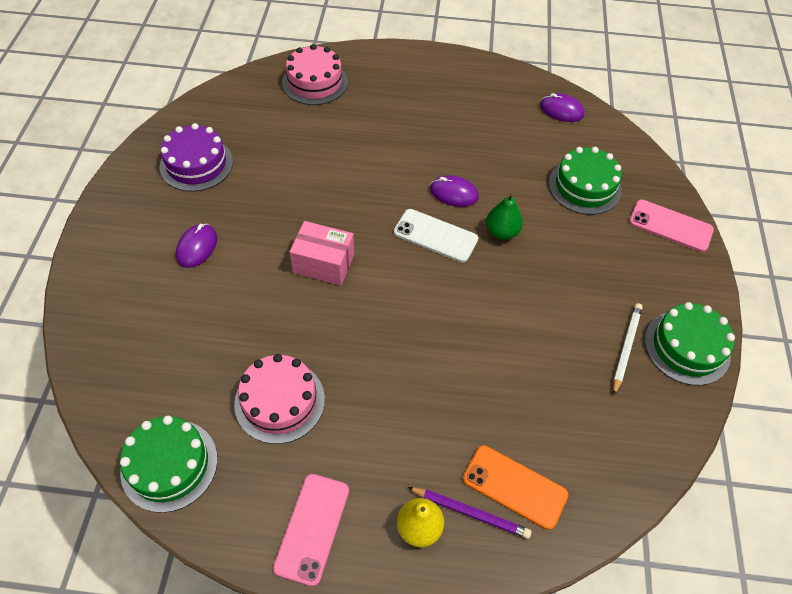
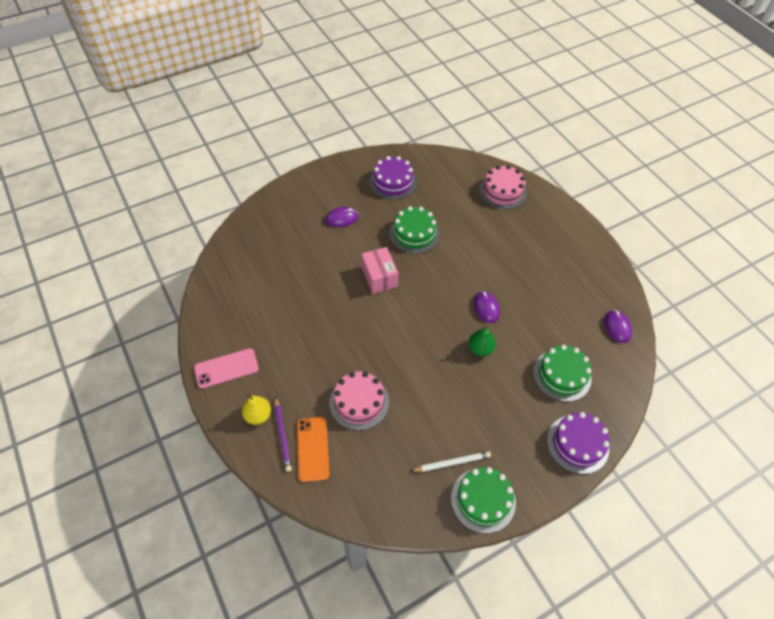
camera: 55 degrees right, 0 degrees up
green cake [120,416,218,513] -> green cake moved to [389,206,440,254]
pink cake [234,354,325,444] -> pink cake moved to [330,371,389,430]
white phone [394,209,478,263] -> none
pink phone [629,199,714,252] -> purple cake [547,412,610,474]

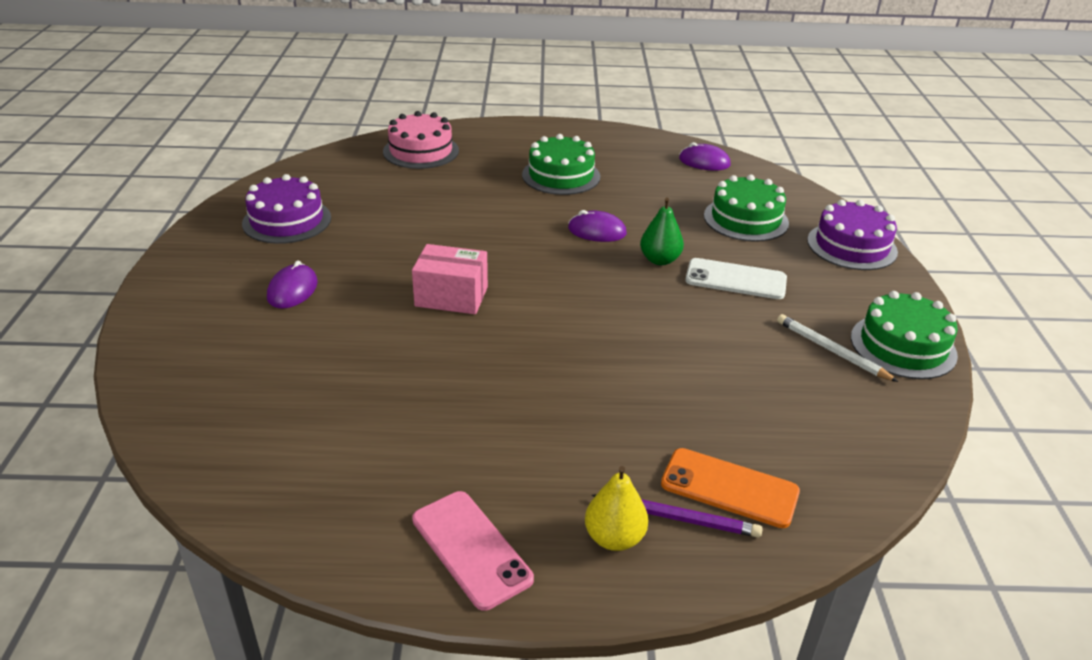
camera: 60 degrees left, 20 degrees down
pink phone [194,348,259,388] -> pink phone turned 45 degrees counterclockwise [412,491,534,611]
pink cake [330,371,389,430] -> none
green cake [389,206,440,254] -> green cake moved to [522,134,601,195]
white pencil [411,451,491,472] -> white pencil turned 60 degrees counterclockwise [777,314,898,382]
none -> white phone [685,258,787,299]

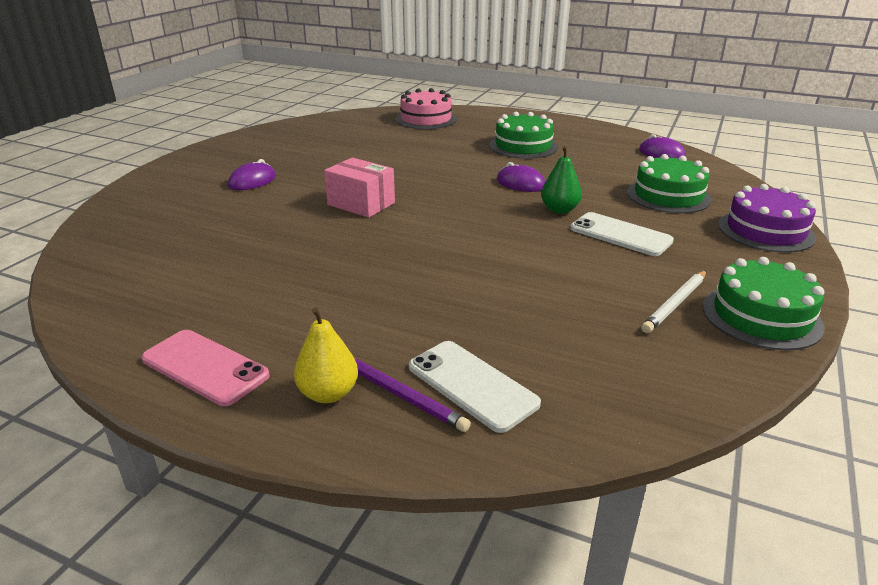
camera: 25 degrees right, 5 degrees down
purple cake [242,174,331,244] -> none
pink phone [412,491,534,611] -> pink phone turned 45 degrees counterclockwise [141,330,270,406]
orange phone [661,448,800,528] -> white phone [409,341,541,433]
white pencil [777,314,898,382] -> white pencil turned 120 degrees counterclockwise [641,270,706,333]

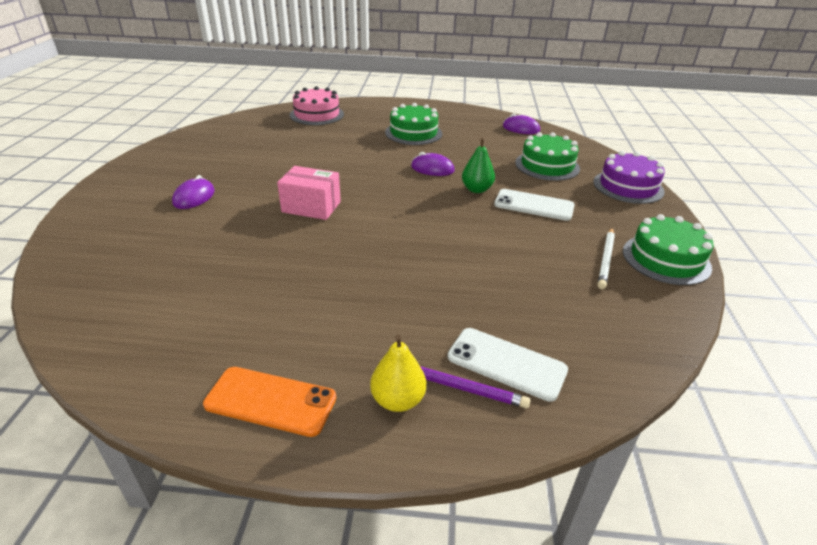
camera: 20 degrees left, 5 degrees up
pink phone [141,330,270,406] -> orange phone [203,367,336,437]

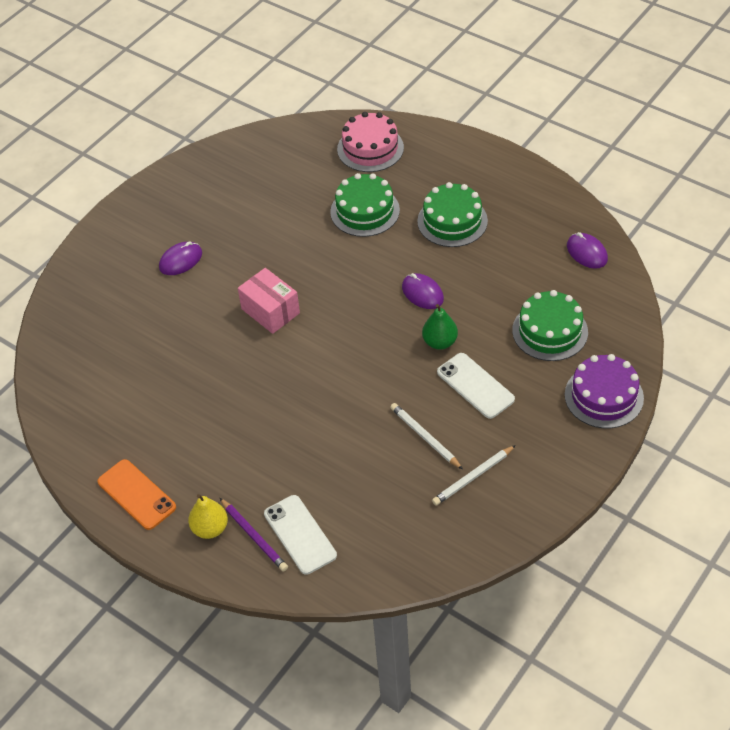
camera: 35 degrees right, 15 degrees up
green cake [623,214,714,285] -> green cake moved to [330,173,400,237]
none -> white pencil [390,403,463,469]

